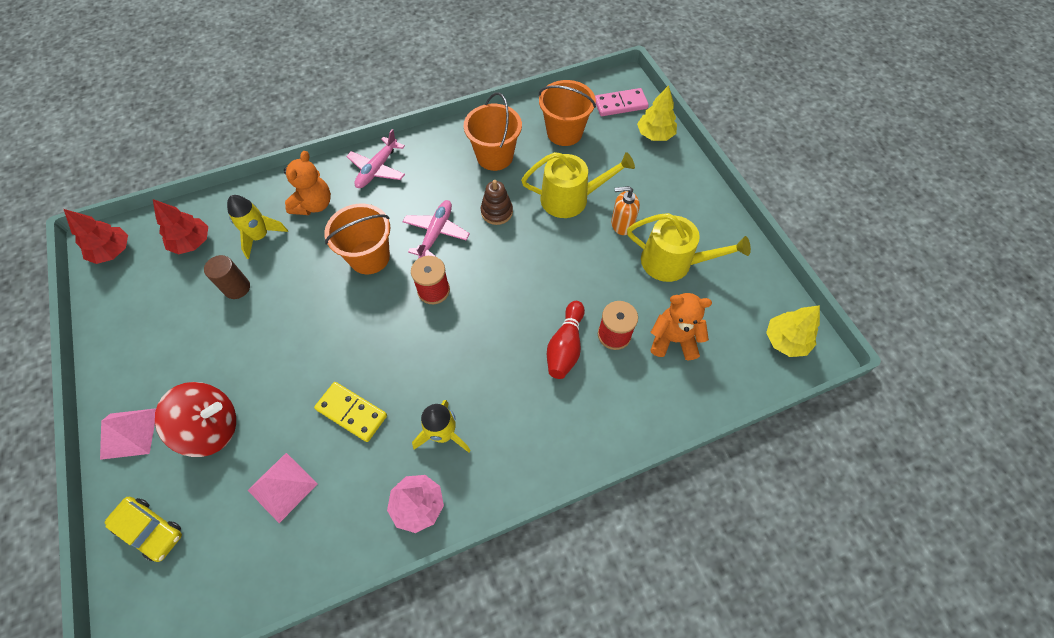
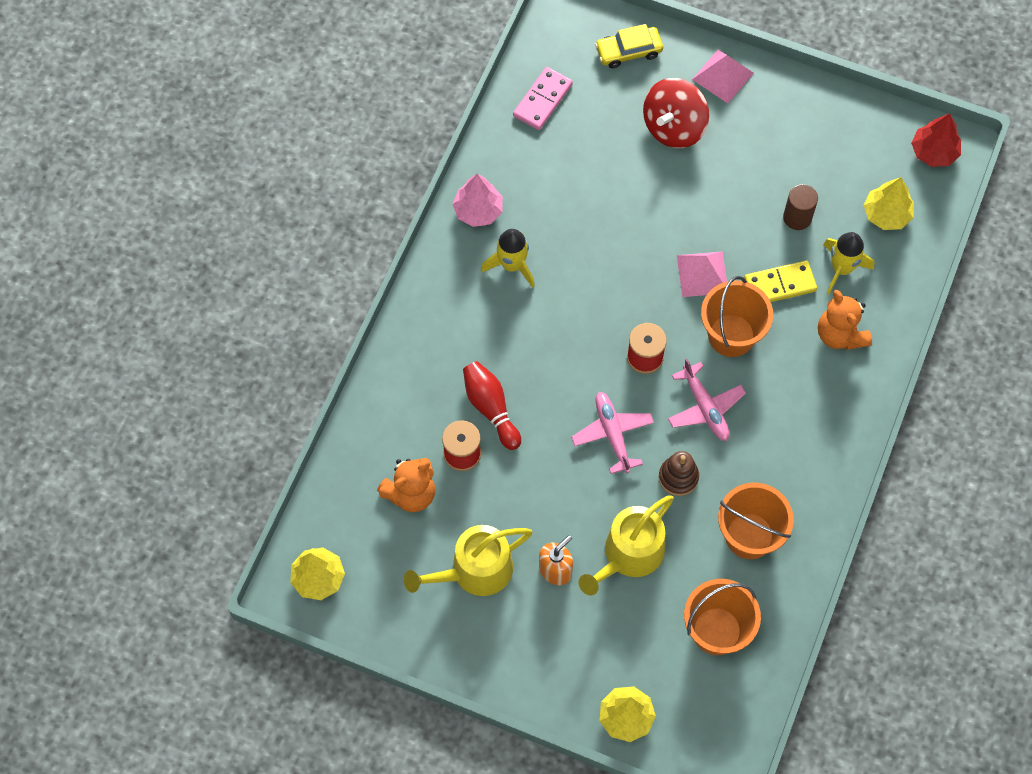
camera: 135 degrees right, 5 degrees up
red tree [153,199,208,254] -> yellow tree [864,177,914,230]
pink pyramid [248,453,318,523] -> pink pyramid moved to [677,251,727,297]
yellow domino [314,382,387,442] -> yellow domino moved to [744,261,817,302]
pink plane [346,129,405,188] -> pink plane moved to [571,392,654,474]
pink domino [595,88,649,116] -> pink domino moved to [513,67,573,130]

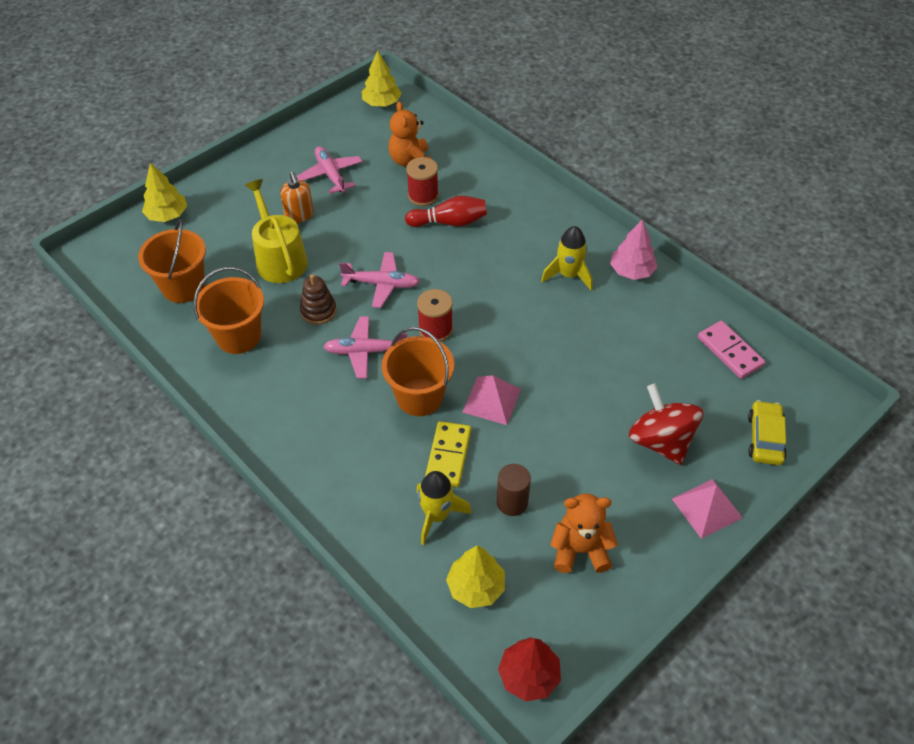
camera: 115 degrees right, 15 degrees down
yellow watering can [404,525,533,596] -> pink plane [297,146,363,194]
orange teddy bear [818,290,872,350] -> orange teddy bear moved to [550,494,618,573]

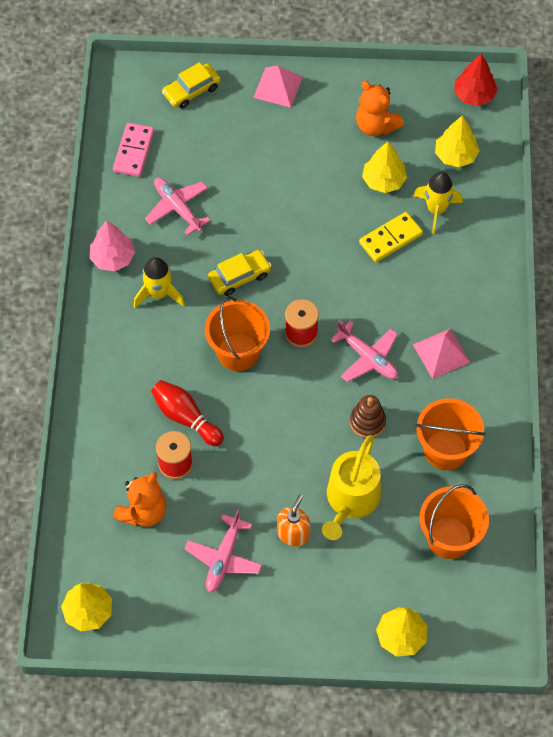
camera: 135 degrees left, 10 degrees up
pink plane [339,252,420,308] -> pink plane moved to [145,178,210,235]
orange bucket [382,327,454,416] -> orange bucket moved to [205,296,270,371]
pink pyramid [462,375,521,425] -> pink pyramid moved to [413,329,470,379]
brown cylinder [497,464,531,516] -> yellow tree [362,141,407,193]
red spinning top [629,384,703,465] -> none
none -> yellow car [208,250,271,296]

